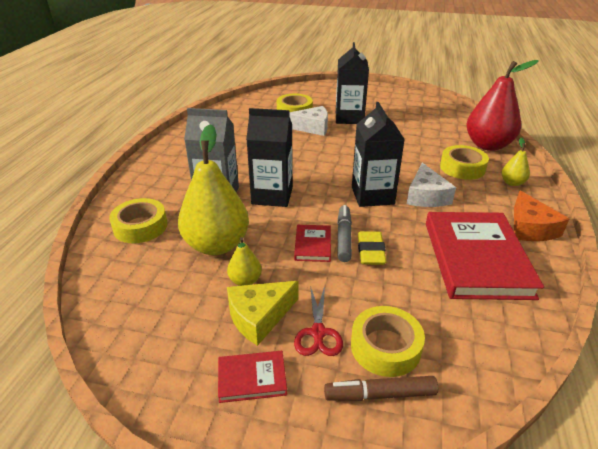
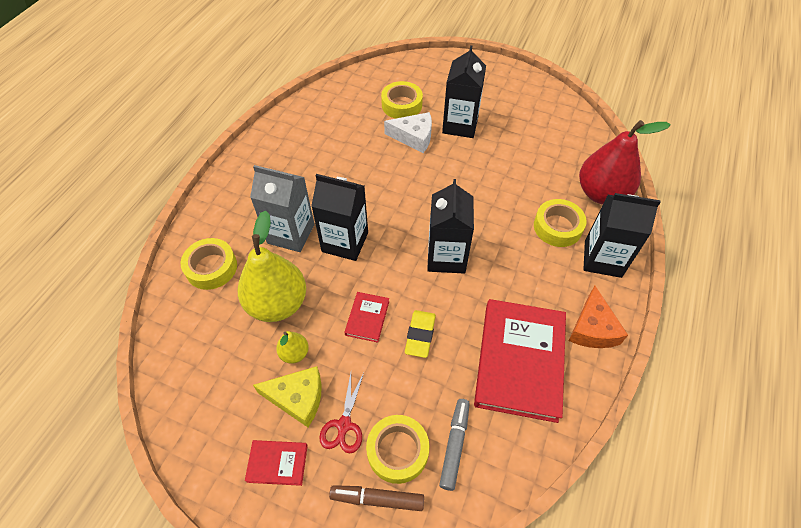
camera: 10 degrees right, 20 degrees up
yellow cheese [227,281,298,346] -> yellow cheese turned 150 degrees counterclockwise [253,366,322,427]
grey marker [337,205,352,262] -> grey marker moved to [439,399,470,491]
white cheese [407,163,456,207] -> none
yellow pear [502,138,530,186] -> black carton [583,193,661,278]

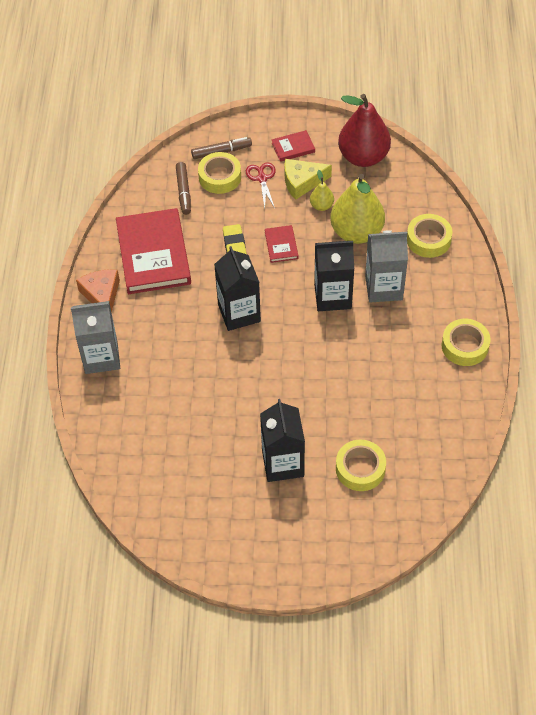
camera: 160 degrees right, 0 degrees up
white cheese [384,112,432,153] -> none
grey marker [439,399,470,491] -> brown marker [176,162,191,215]
yellow tape [534,199,587,247] -> yellow tape moved to [442,319,491,366]
red pear [579,120,671,205] -> red pear moved to [338,94,391,167]
black carton [583,193,661,278] -> grey carton [71,301,120,374]

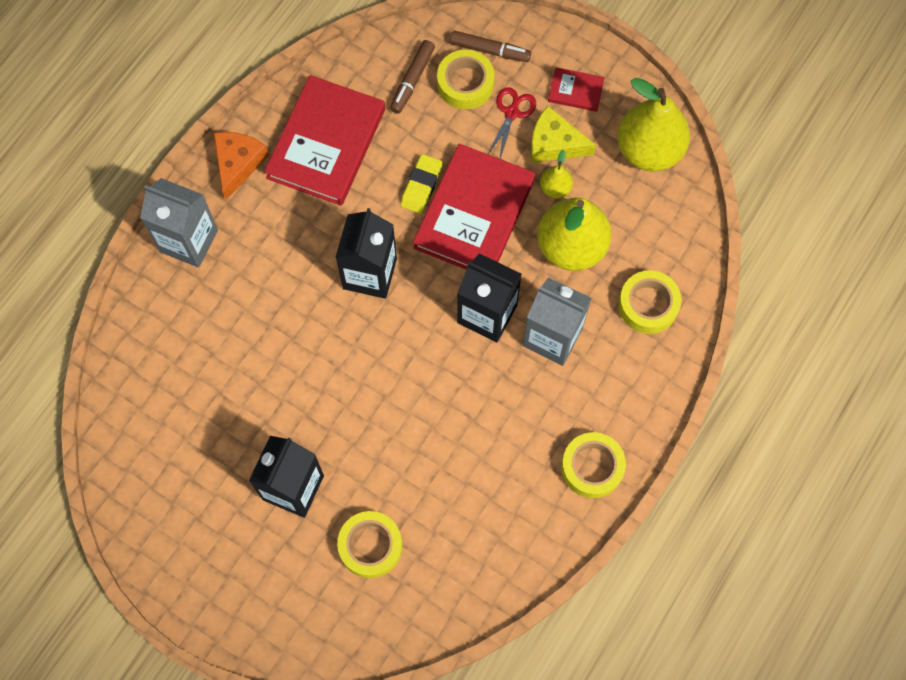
camera: 30 degrees right, 15 degrees up
red book [265,225,298,263] -> red book [413,144,535,270], size x2.25
red pear [338,94,391,167] -> yellow pear [617,78,690,172]

